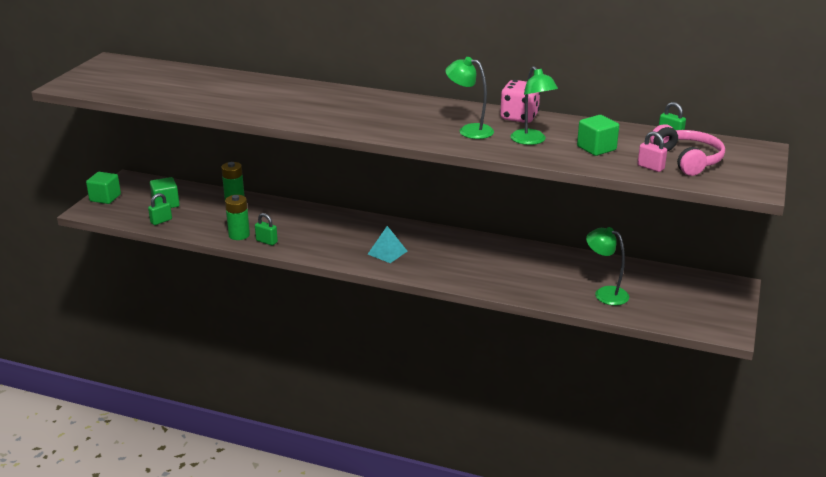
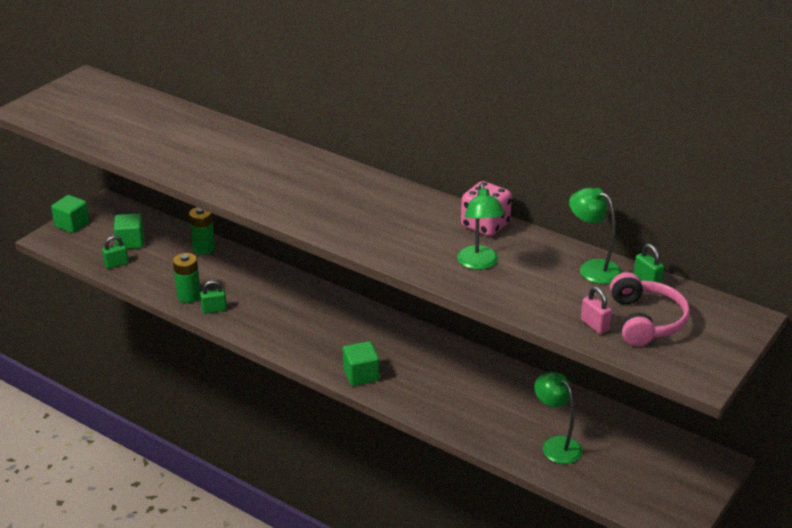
camera: 15 degrees right, 5 degrees up
green padlock [255,213,278,246] -> green padlock turned 60 degrees counterclockwise [200,280,227,314]
turquoise pyramid [368,226,408,263] -> none
green lamp [445,57,494,139] -> green lamp moved to [569,188,622,284]
green cube [577,115,619,156] -> green cube moved to [343,341,379,386]

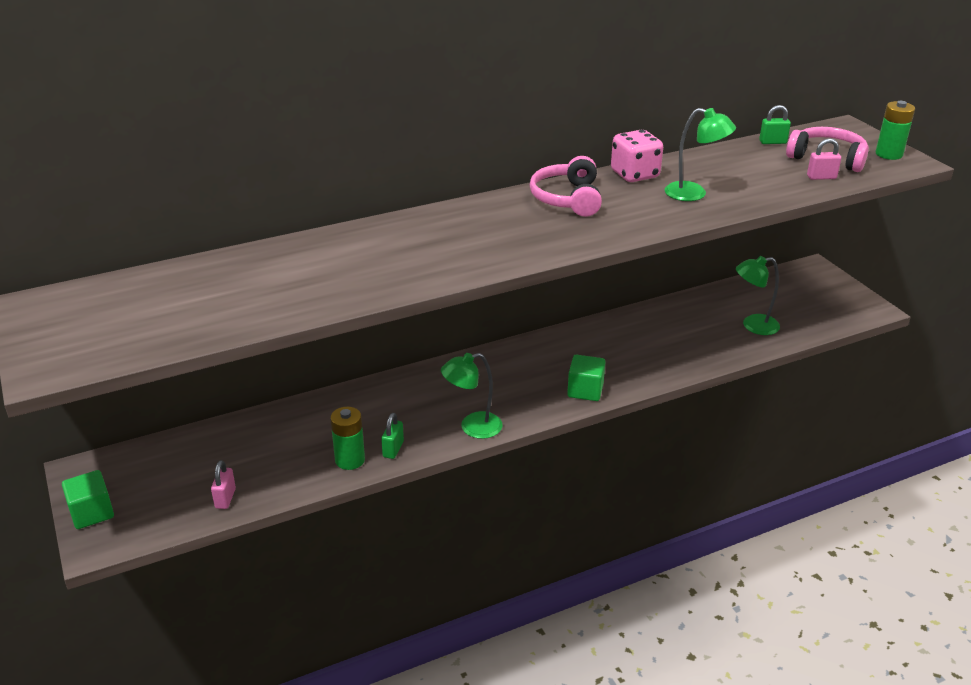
camera: 60 degrees left, 0 degrees up
green padlock [102,235,129,269] -> pink padlock [211,460,236,509]
green cube [114,213,144,249] -> none
green battery [189,207,215,254] -> green battery moved to [876,101,915,160]
green lamp [569,188,622,284] -> green lamp moved to [441,353,503,439]
none -> pink headphones [530,156,602,217]

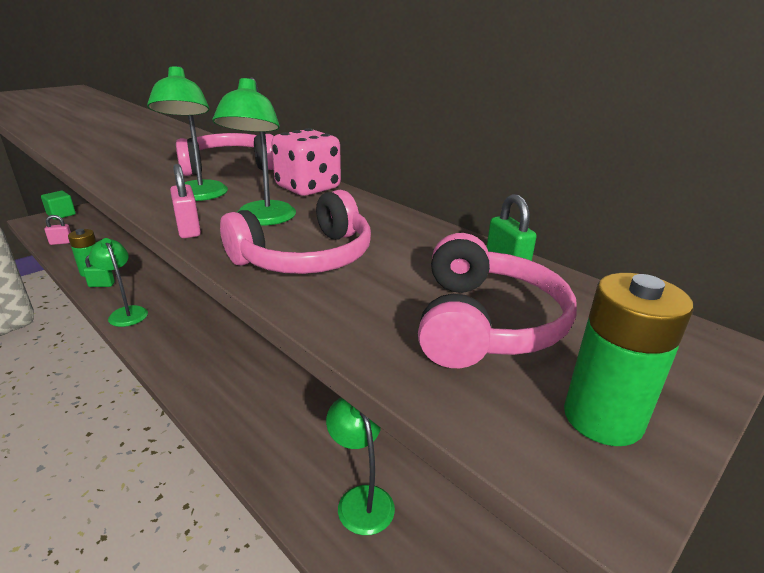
camera: 70 degrees right, 5 degrees down
green cube [567,355,605,401] -> none
pink padlock [807,138,841,180] -> pink padlock moved to [170,164,201,238]
none -> green lamp [147,66,228,201]
none -> pink headphones [220,190,371,274]

